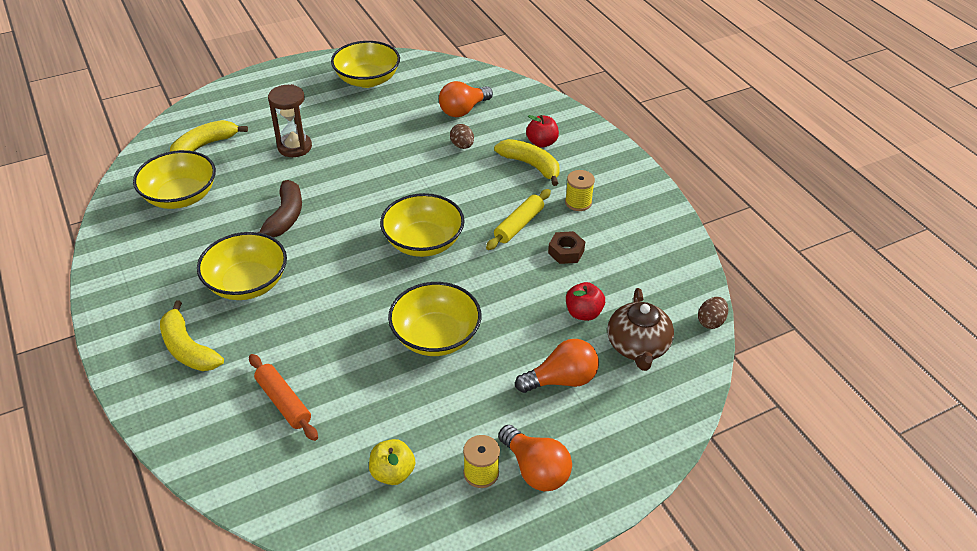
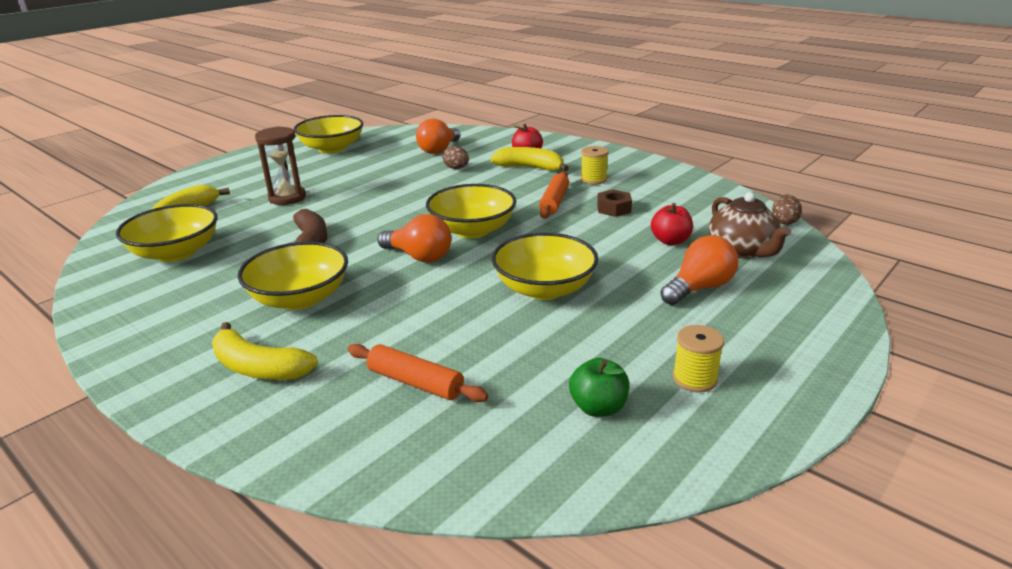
camera: 20 degrees left, 15 degrees down
yellow apple [369,439,415,485] -> green apple [569,358,629,417]
yellow rolling pin [486,189,551,250] -> orange rolling pin [539,171,569,219]
orange light bulb [498,425,572,491] -> orange light bulb moved to [377,214,452,263]

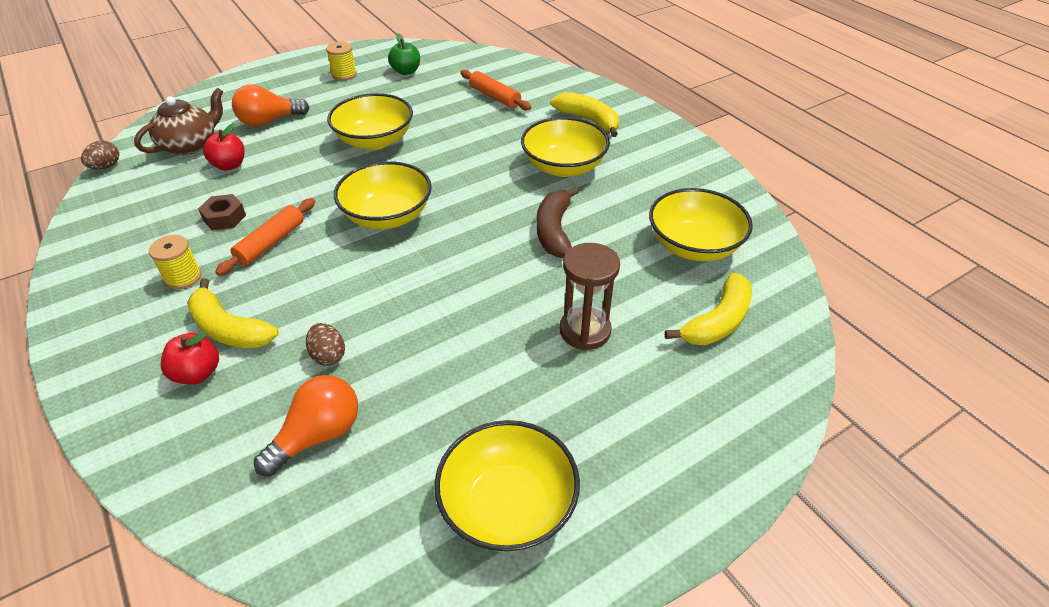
camera: 165 degrees left, 15 degrees up
orange light bulb [377,214,452,263] -> none
brown teapot [709,192,792,259] -> brown teapot turned 45 degrees clockwise [134,88,223,155]

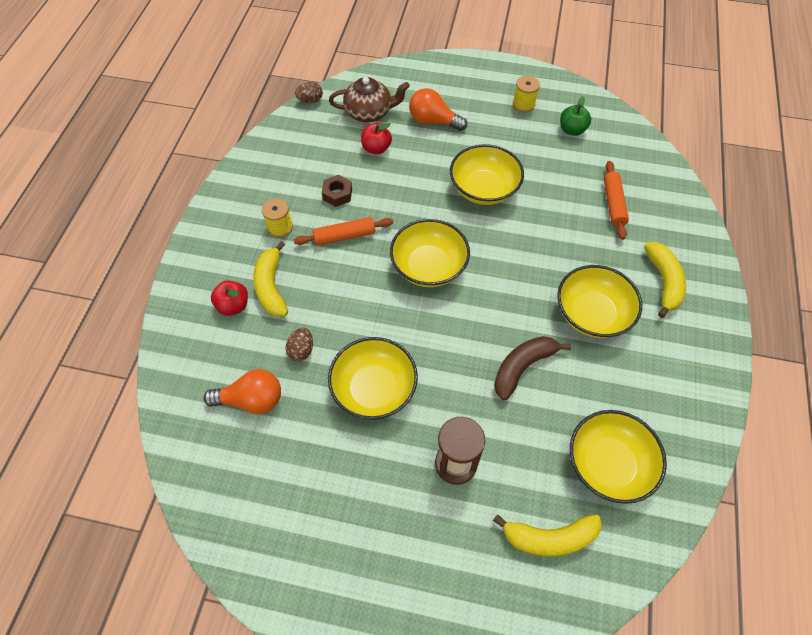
camera: 45 degrees right, 15 degrees up
yellow bowl [434,420,580,552] -> yellow bowl moved to [328,337,418,420]

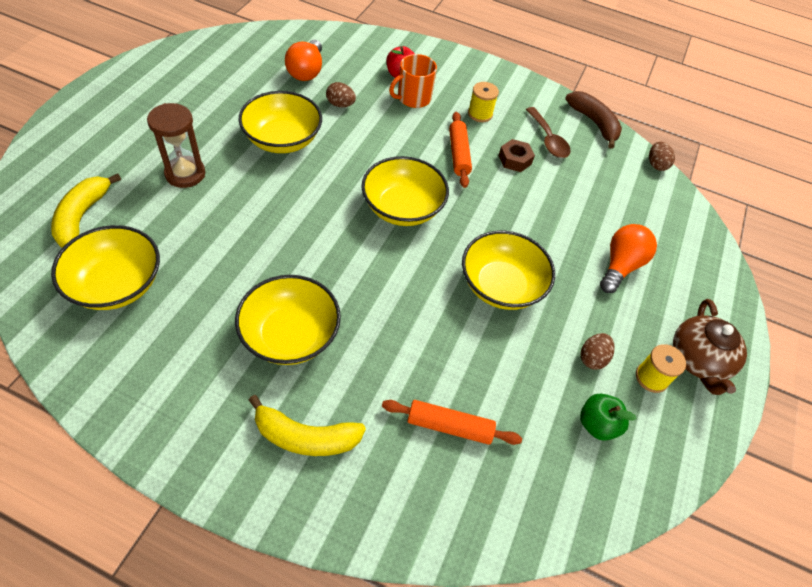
camera: 95 degrees right, 5 degrees down
yellow banana [253,241,288,317] -> orange mug [389,54,437,108]
brown teapot [329,77,410,122] -> brown teapot moved to [673,299,747,395]
red apple [361,123,392,154] -> none
brown banana [494,336,571,400] -> brown banana moved to [565,91,622,149]
none -> brown spoon [526,107,571,158]
none -> brown egg [581,333,615,370]

